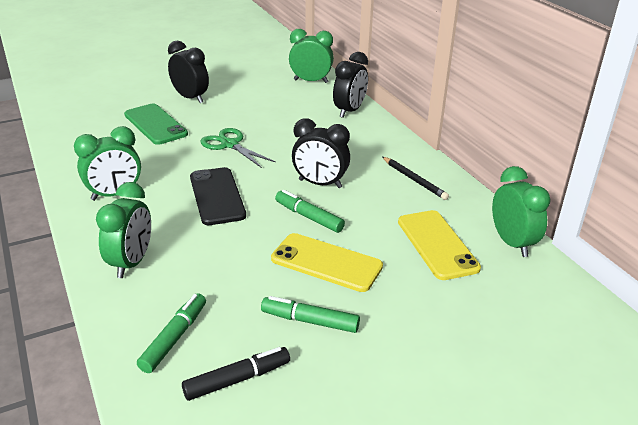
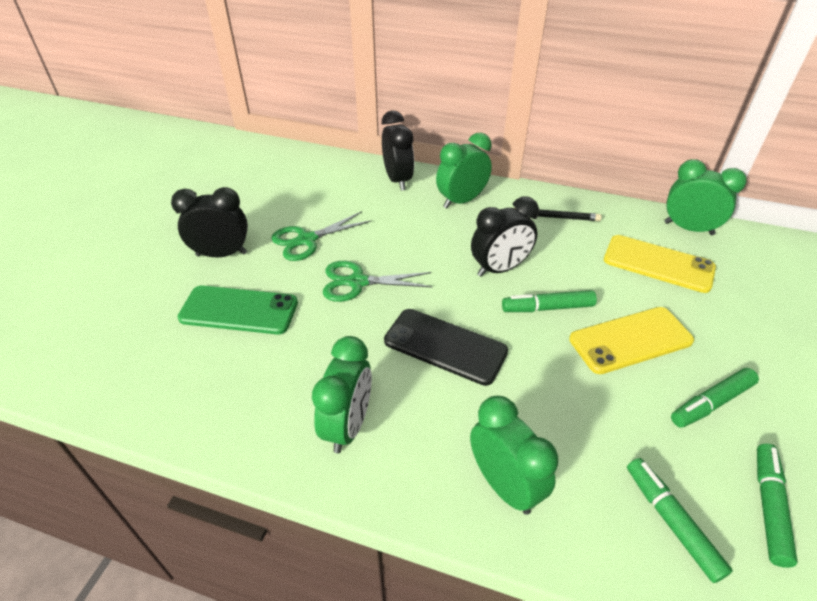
camera: 45 degrees left, 10 degrees up
black marker [182,347,290,401] -> green marker [757,443,798,568]
green clock [289,29,334,83] -> green clock moved to [436,132,492,208]
none -> green scissors [271,211,372,261]

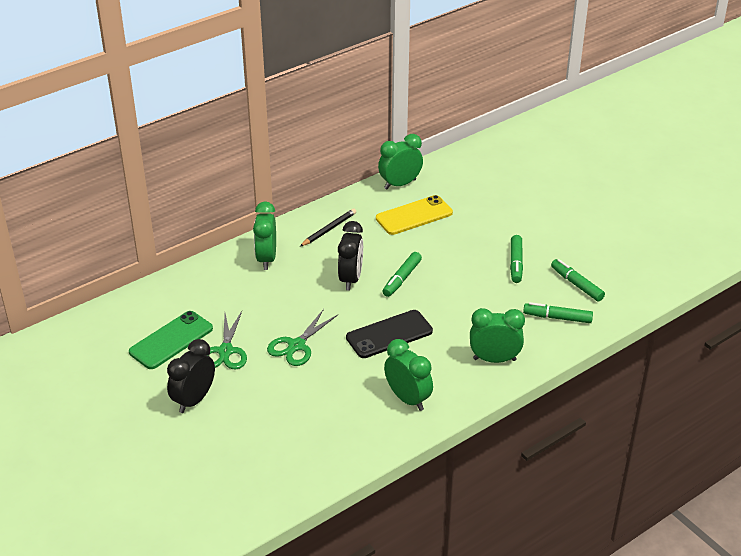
camera: 55 degrees left, 5 degrees down
green phone [178,286,298,335] -> green phone moved to [129,311,213,369]
black clock [382,111,414,191] -> none
yellow phone [569,307,694,374] -> none

